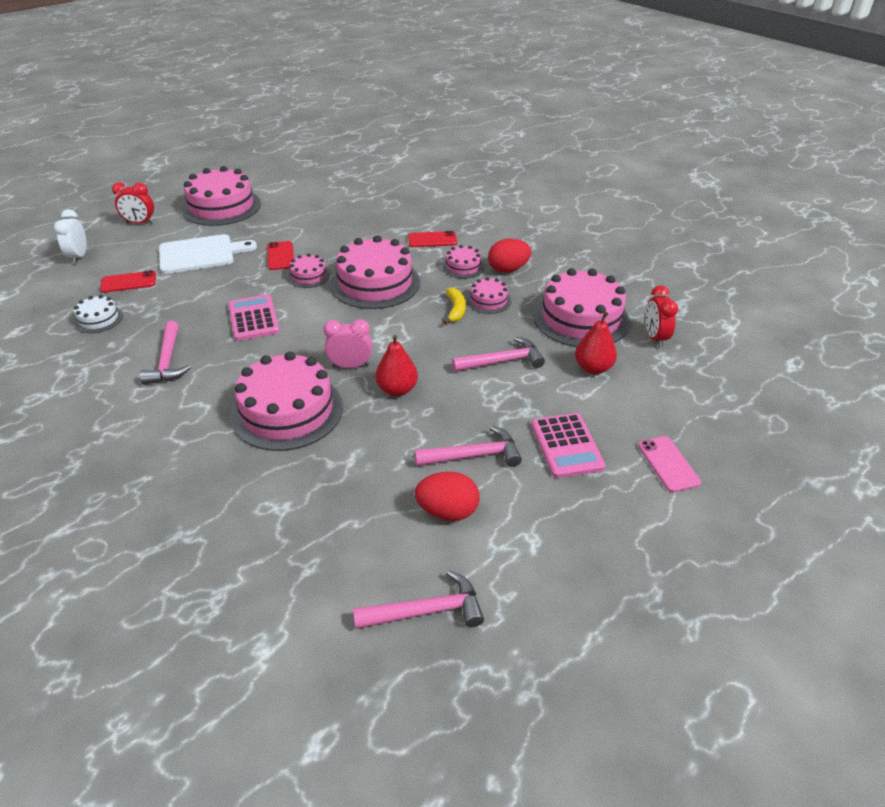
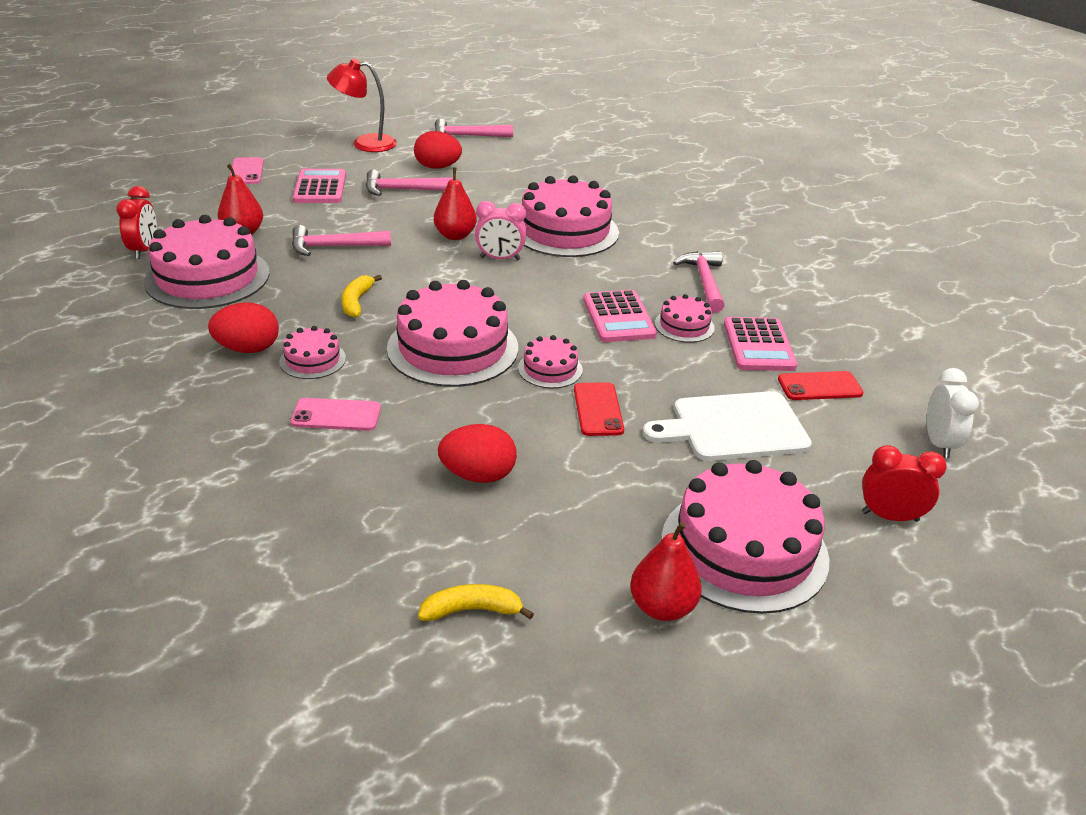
camera: 175 degrees left, 5 degrees down
white cake [74,295,123,333] -> none
red phone [408,231,457,247] -> pink phone [291,398,381,431]
pink cake [467,277,511,314] -> pink cake moved to [654,294,715,343]
none -> red lamp [327,58,397,152]
none -> yellow banana [418,584,534,621]
none -> red egg [438,424,517,483]
none -> red pear [630,522,702,621]
none -> pink calculator [724,317,797,371]

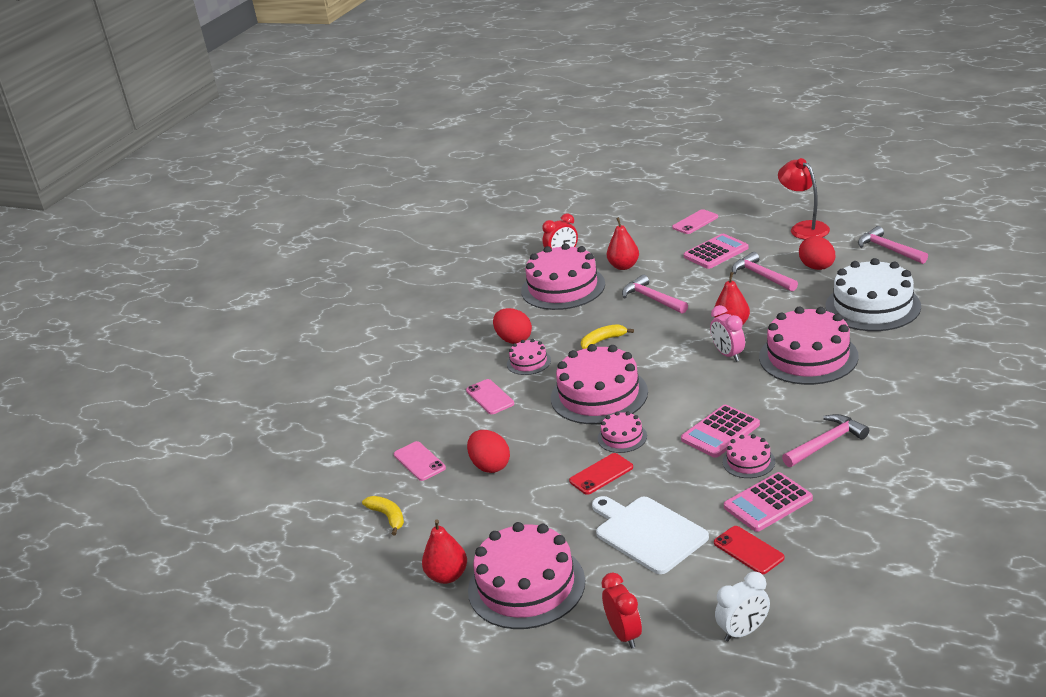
camera: 65 degrees right, 5 degrees down
none -> pink phone [394,441,446,481]
none -> white cake [826,258,921,331]

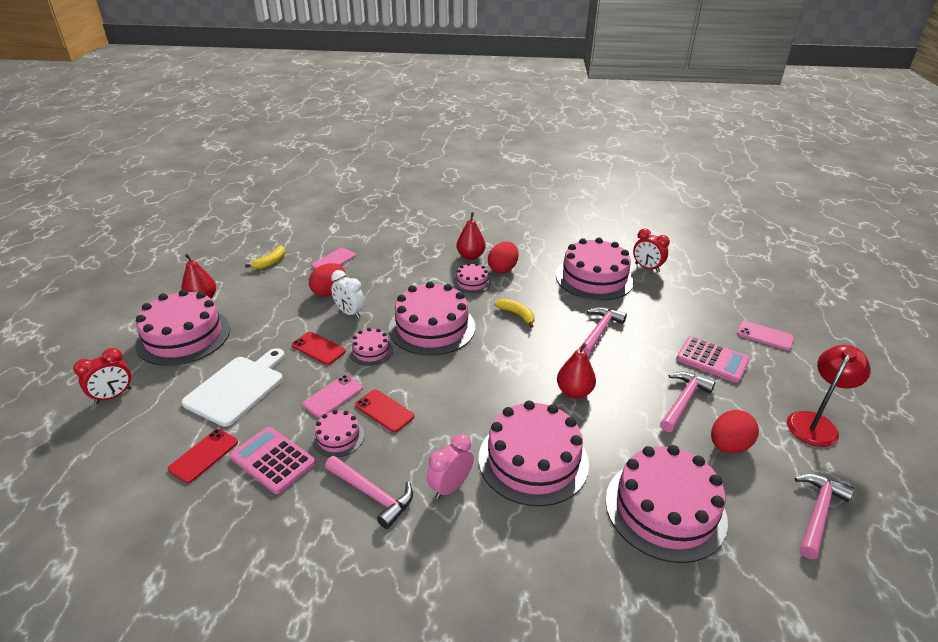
camera: 65 degrees right, 5 degrees up
pink phone [466,379,514,414] -> pink phone moved to [302,375,363,418]
red pear [607,217,639,270] -> red pear moved to [456,212,485,260]
pink calculator [681,405,760,458] -> red phone [355,390,415,432]
pink clock [710,305,745,362] -> pink clock moved to [427,434,474,499]
white clock [715,572,770,641] -> white clock moved to [331,270,365,318]
white cake [826,258,921,331] -> pink cake [605,445,728,563]

